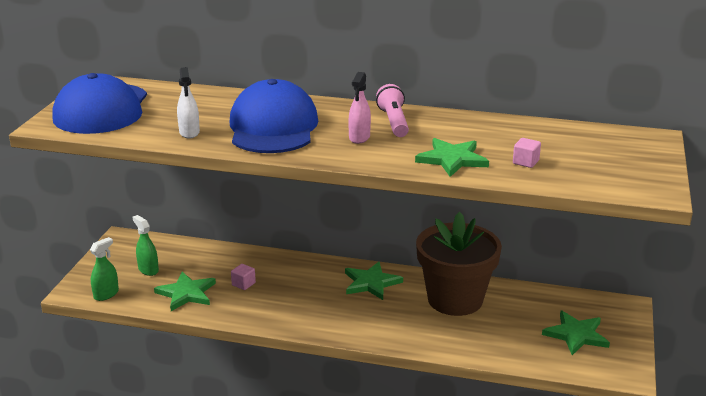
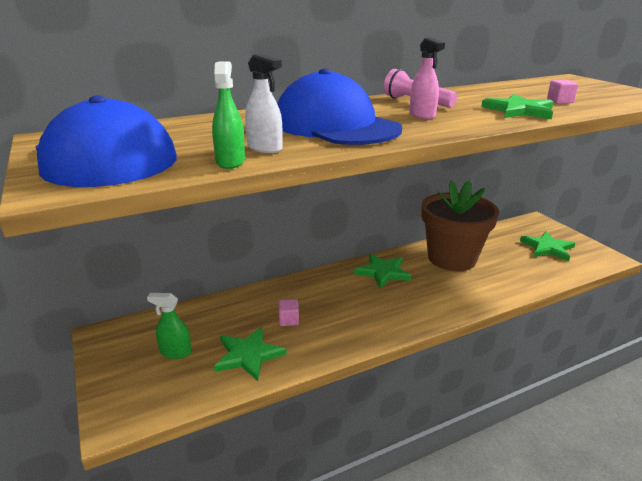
camera: 40 degrees left, 0 degrees up
green spray bottle [90,237,119,301] -> green spray bottle moved to [212,61,245,169]

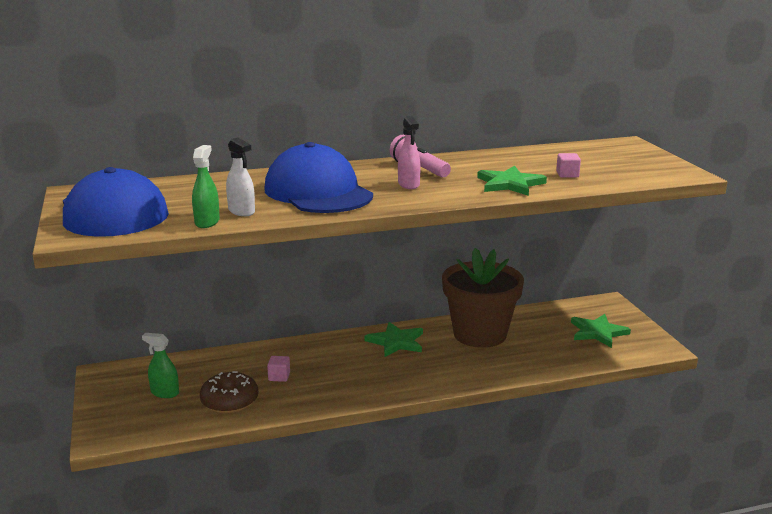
camera: 10 degrees right, 5 degrees down
green star [214,327,286,381] -> brown donut [200,371,258,413]

